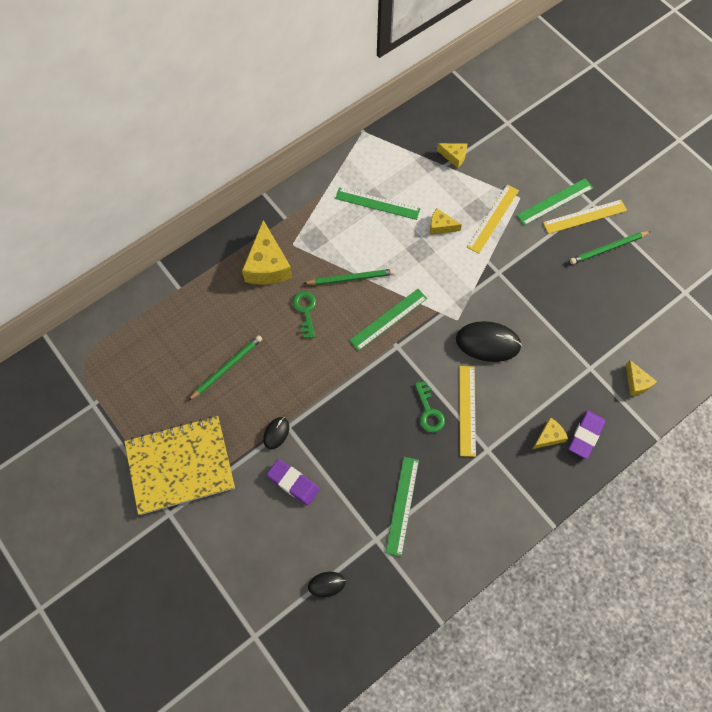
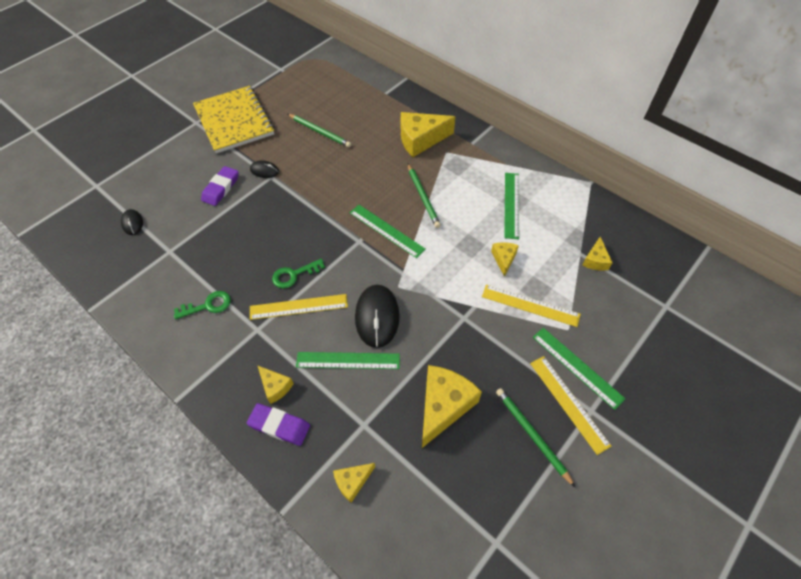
camera: 80 degrees right, 10 degrees down
green key [292,291,316,339] -> green key moved to [174,291,231,319]
green ruler [386,457,419,557] -> green ruler moved to [296,352,400,369]
none -> yellow cheese [422,365,482,448]

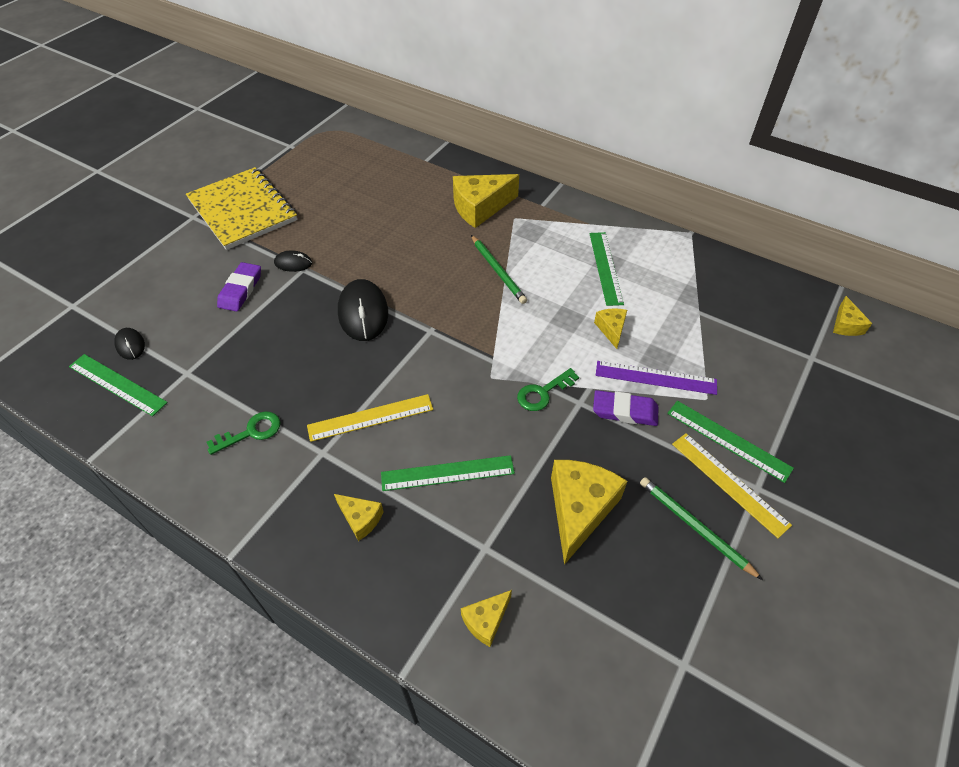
camera: 10 degrees left, 5 degrees down
purple eraser [247,403,310,446] -> purple eraser moved to [593,390,658,426]
green key [272,259,325,289] -> green key moved to [517,368,579,411]
green pencil [288,114,351,147] -> none
green ruler [350,205,425,258] -> green ruler moved to [69,354,168,416]
black mouse [355,285,400,348] -> black mouse moved to [338,279,388,341]
yellow ruler [482,285,581,327] -> purple ruler [596,361,717,395]
yellow cheese [582,237,613,271] -> yellow cheese moved to [833,296,872,336]

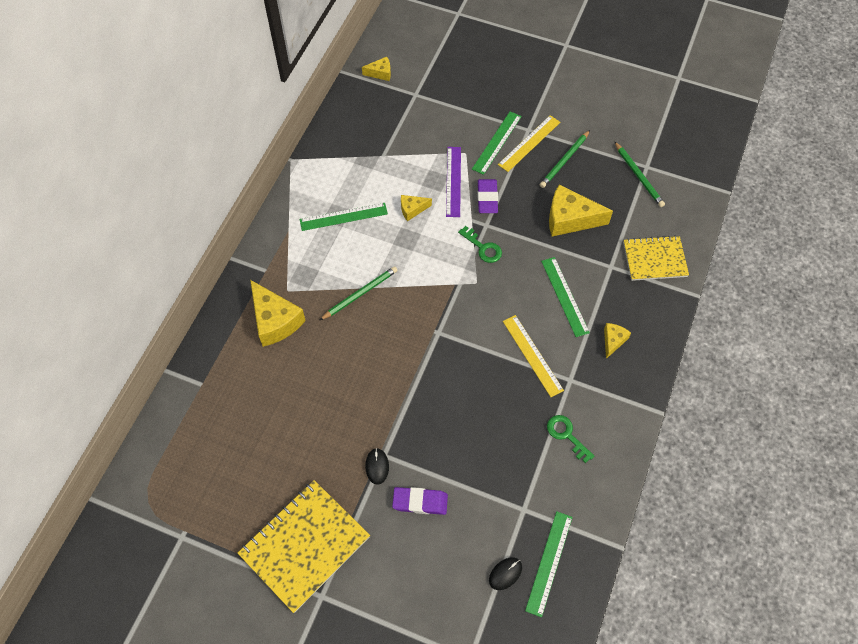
camera: 100 degrees left, 10 degrees up
black mouse [338,279,388,341] -> none
yellow cheese [461,590,512,647] -> yellow notebook [623,235,689,281]
none -> green pencil [614,141,665,207]

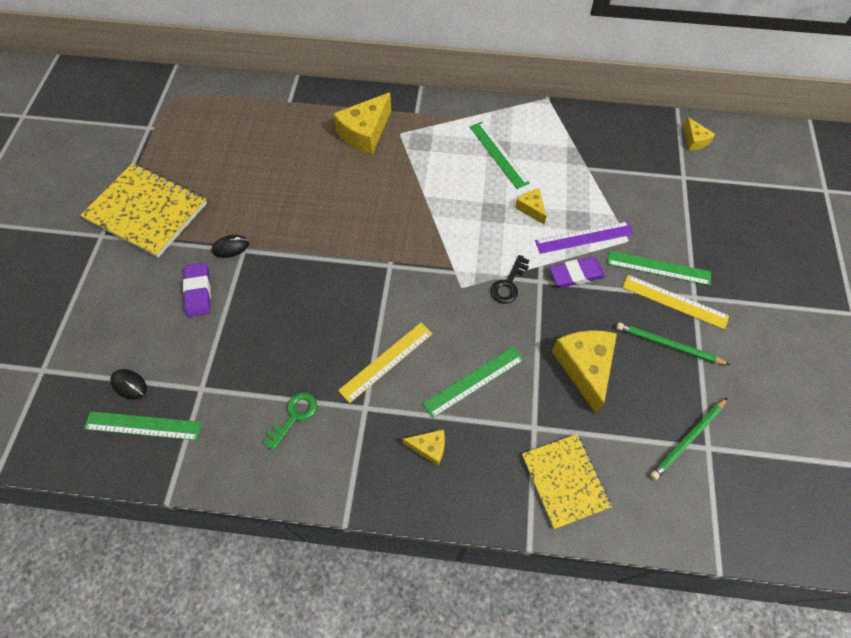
camera: 75 degrees right, 0 degrees up
green pencil [320,266,398,320] -> none
green key [458,226,502,263] -> black key [491,255,530,304]

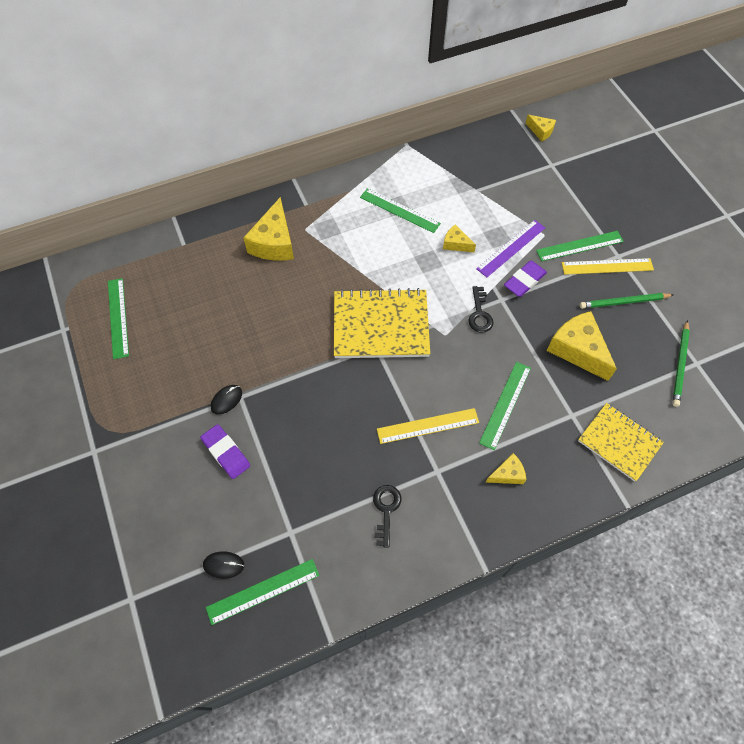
camera: 30 degrees left, 0 degrees up
yellow notebook [80,163,207,258] -> yellow notebook moved to [334,288,430,358]
green key [263,392,317,451] -> black key [373,485,401,548]
yellow ruler [338,323,433,403] -> yellow ruler turned 60 degrees clockwise [377,408,479,444]
none -> green ruler [108,278,129,359]

